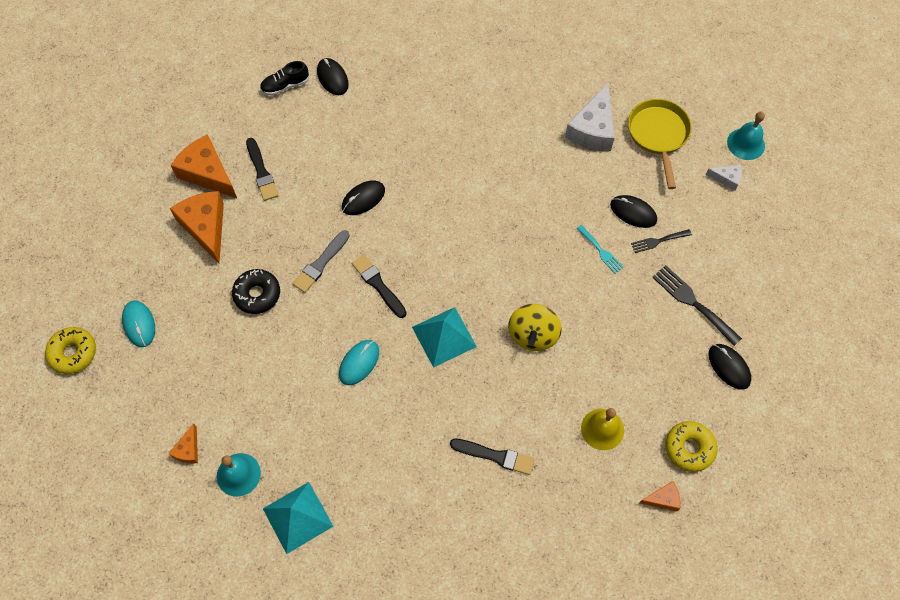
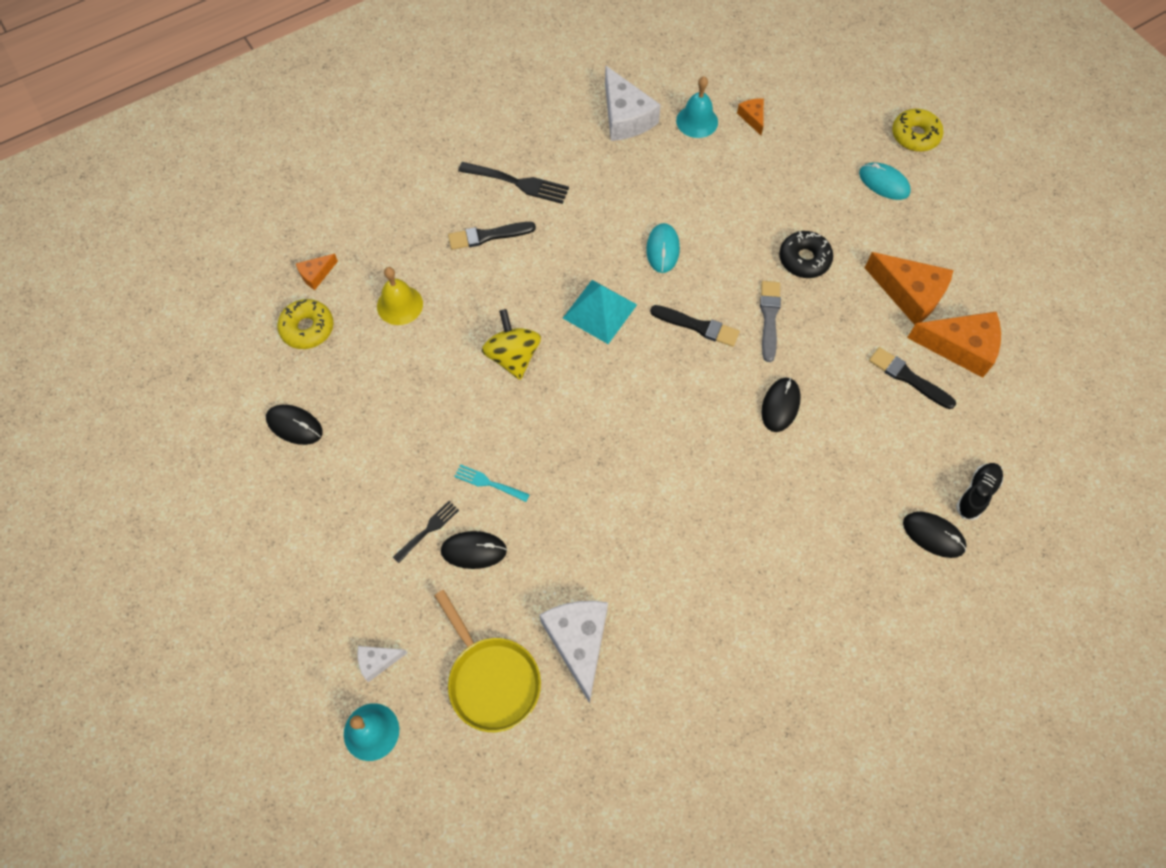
camera: 150 degrees right, 0 degrees up
turquoise pyramid [263,482,333,554] -> white cheese [605,65,661,141]
black fork [652,265,742,346] -> black fork moved to [458,162,569,204]

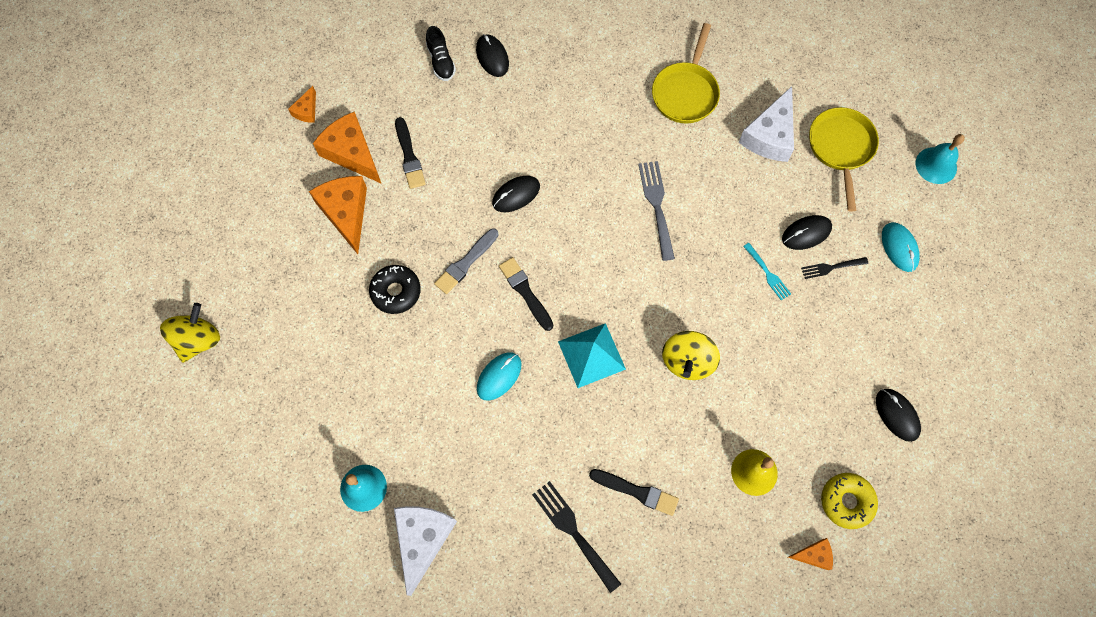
camera: 145 degrees left, 5 degrees up
white cheese [357,646,407,682] -> none
black mouse [441,531,507,569] -> black mouse turned 60 degrees counterclockwise [782,215,832,250]
orange cheese [737,98,764,135] -> orange cheese moved to [288,86,316,123]
turquoise mouse [859,162,911,200] -> turquoise mouse moved to [882,222,920,272]
yellow donut [892,109,944,152] -> yellow spinning top [160,303,220,363]
black shoe [956,463,1003,520] -> black shoe turned 90 degrees counterclockwise [426,26,456,81]
none -> grey fork [638,161,675,261]
none -> yellow pan [652,23,720,123]

